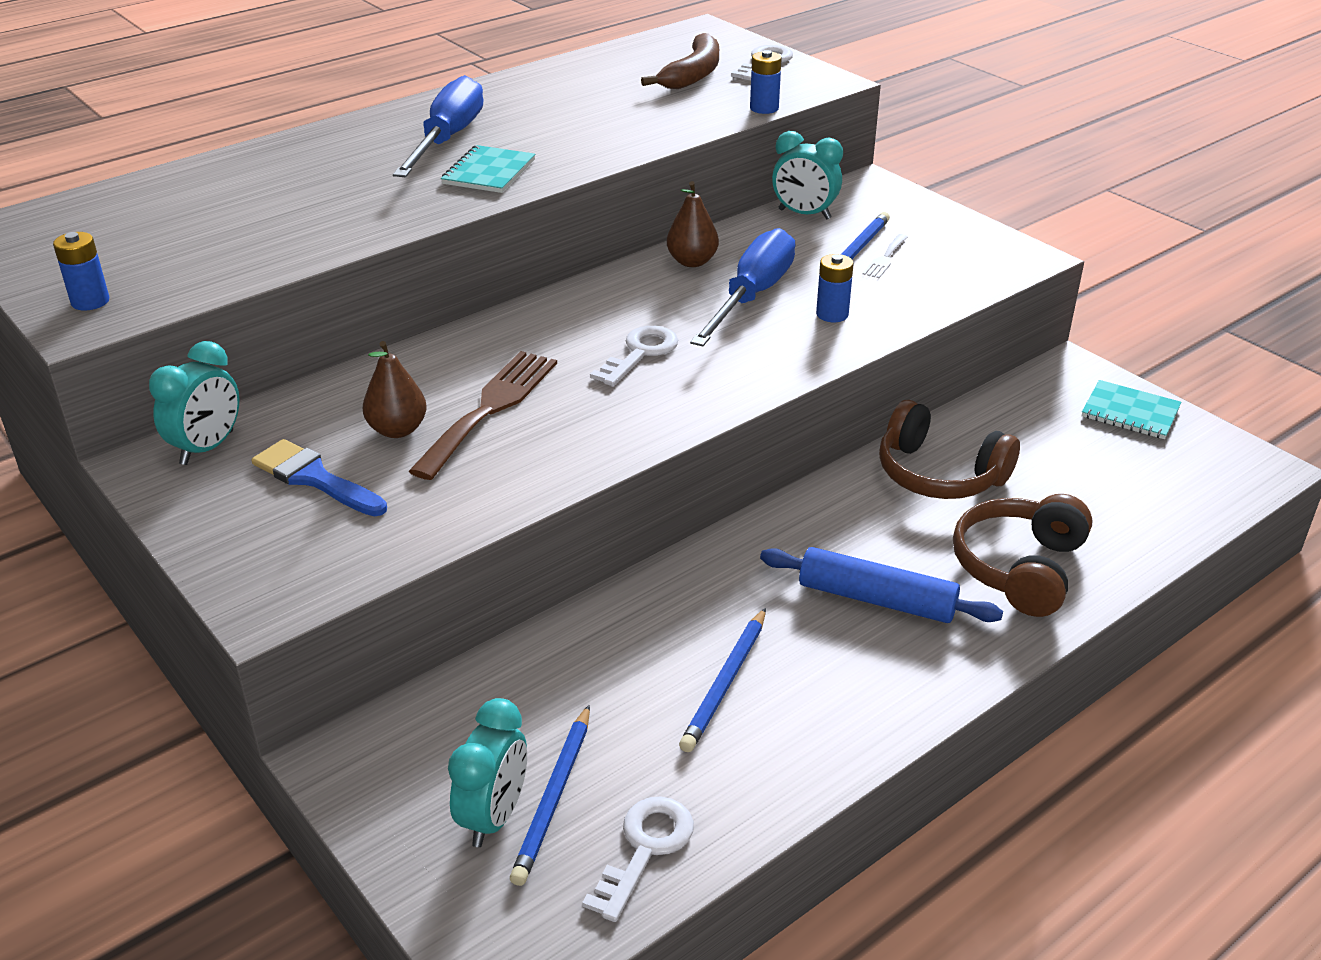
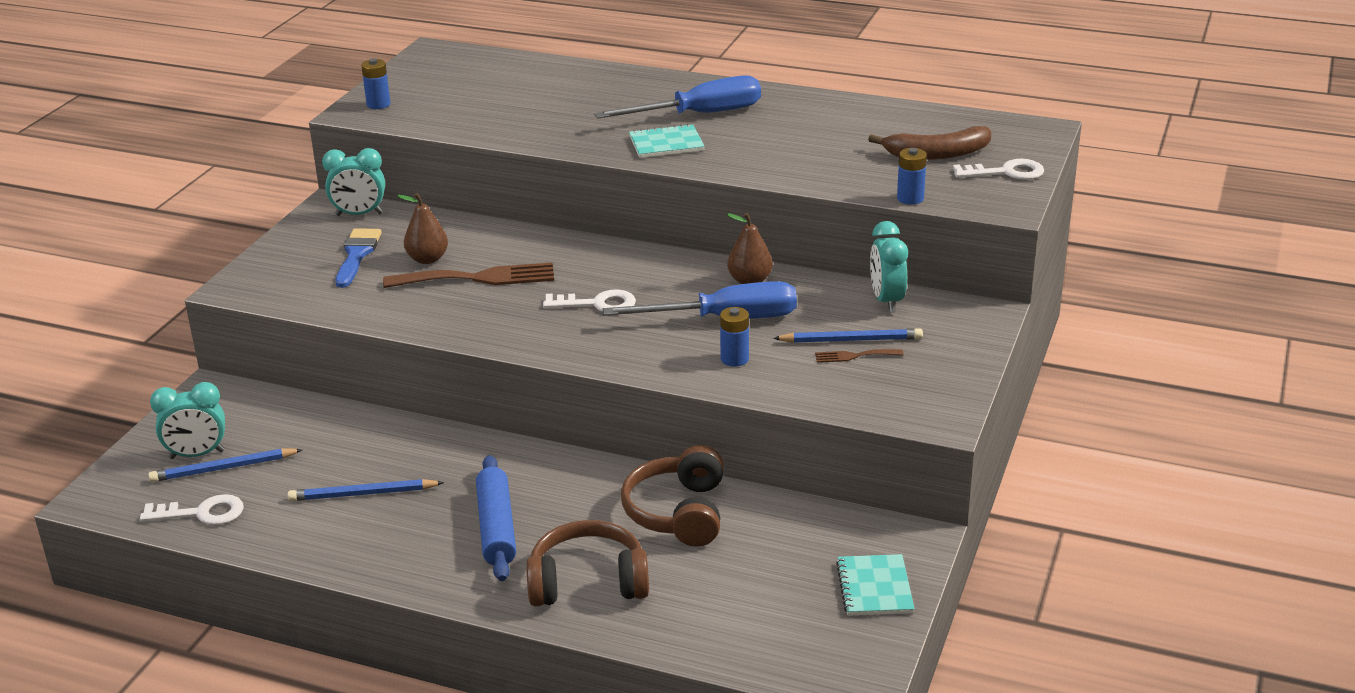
camera: 60 degrees right, 5 degrees down
white fork [862,234,908,278] -> brown fork [815,349,904,363]

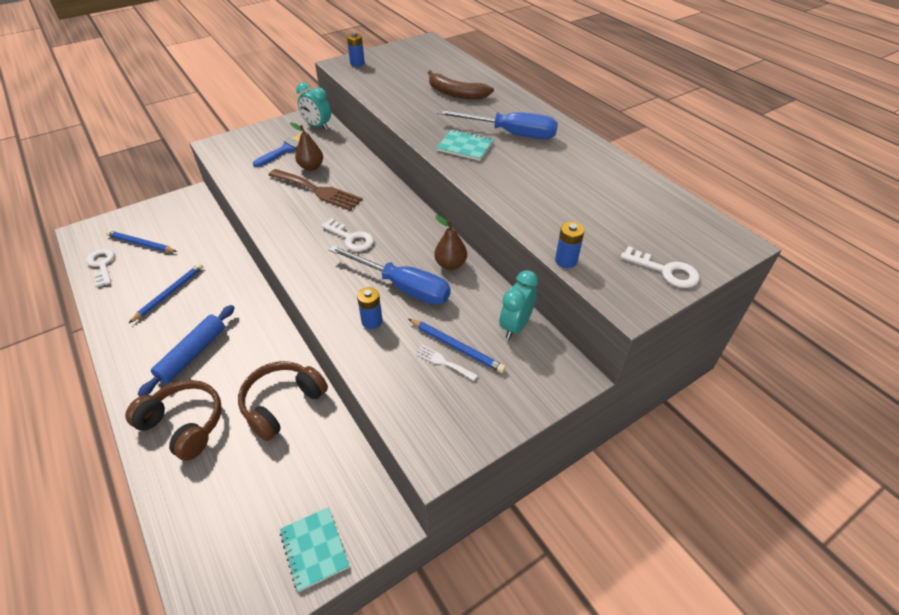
camera: 35 degrees right, 15 degrees up
white key [140,494,244,525] -> white key turned 150 degrees counterclockwise [86,249,115,288]
turquoise clock [150,382,225,459] -> none
blue pencil [288,479,444,501] -> blue pencil turned 90 degrees clockwise [129,263,203,323]
brown fork [815,349,904,363] -> white fork [415,345,478,381]
turquoise notebook [836,554,915,616] -> turquoise notebook turned 60 degrees counterclockwise [280,507,349,592]
brown banana [868,126,991,160] -> brown banana moved to [428,70,494,99]

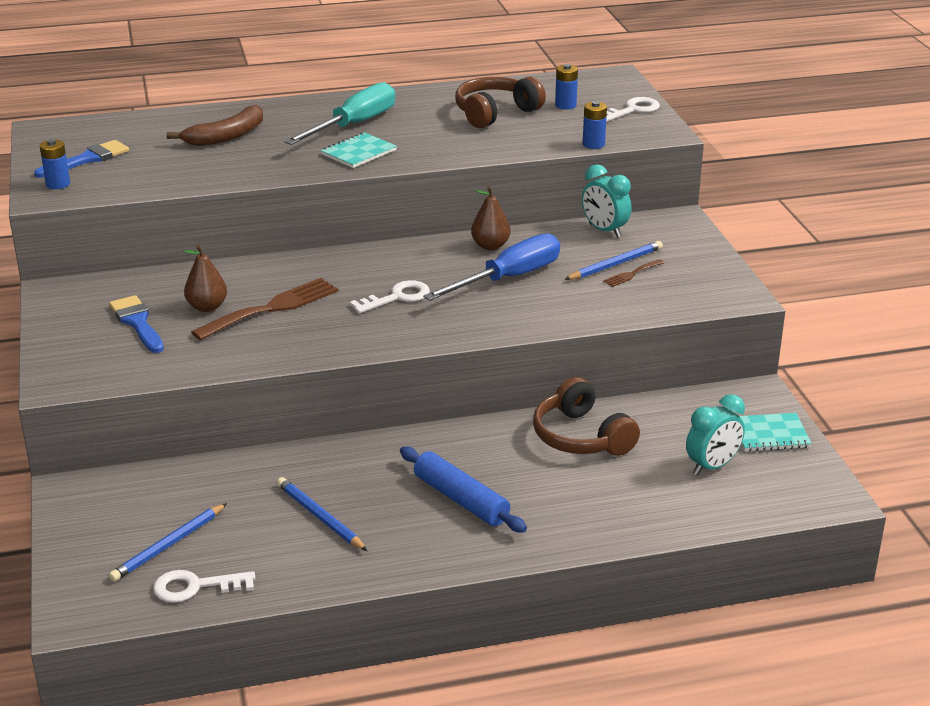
camera: 70 degrees left, 15 degrees down
brown headphones [125,380,222,461] -> brown headphones moved to [455,76,546,128]
turquoise clock [296,82,331,130] -> turquoise clock moved to [686,394,745,475]
blue battery [357,287,383,329] -> blue battery moved to [555,64,578,110]
white fork [415,345,478,381] -> brown fork [603,259,664,287]
blue screwdriver [437,110,558,139] -> turquoise screwdriver [284,82,395,145]
none -> blue brush [34,140,129,178]

